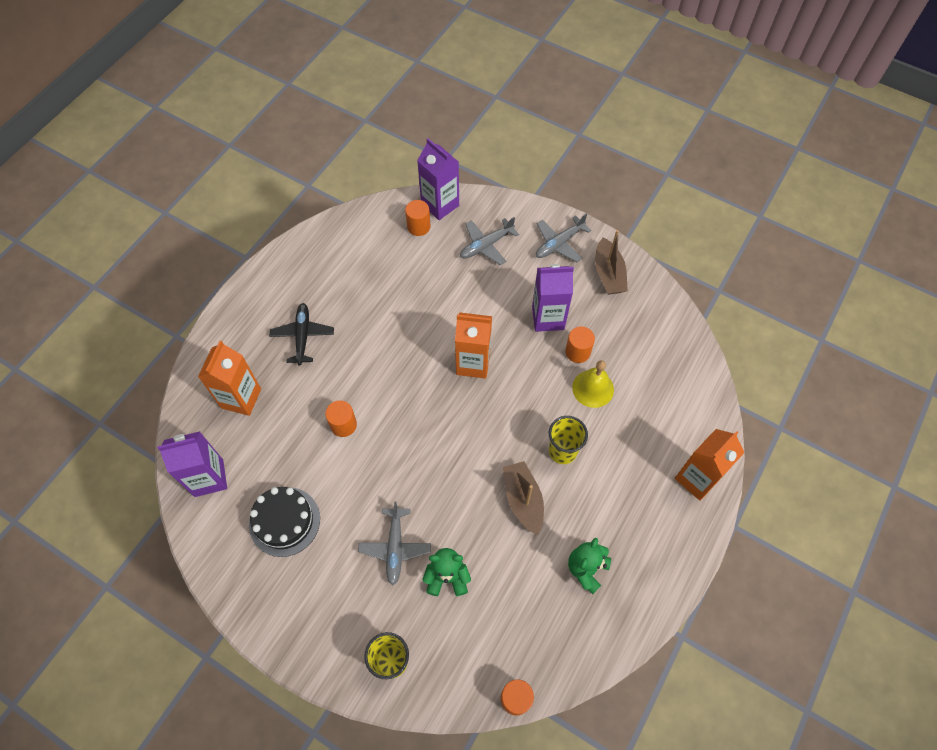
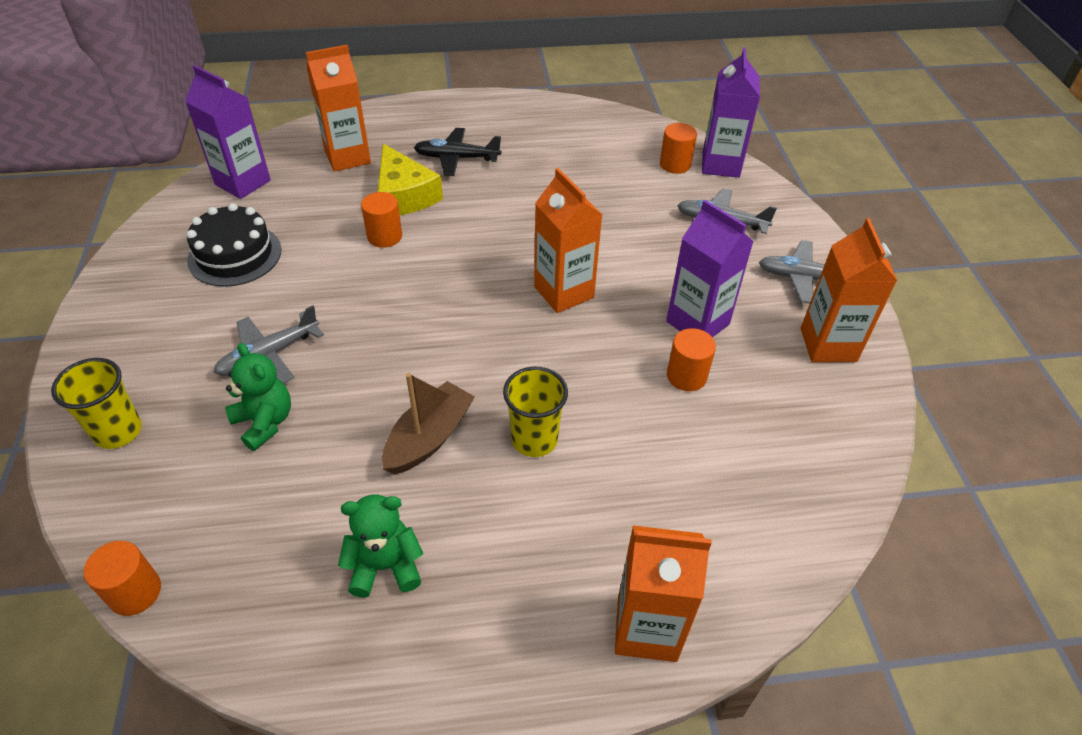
camera: 50 degrees right, 15 degrees down
black plane [269,303,334,366] -> black plane turned 135 degrees counterclockwise [414,128,501,176]
yellow bell [572,360,614,408] -> none
brown boat [595,230,628,295] -> orange carton [801,218,897,362]
none -> yellow cheese [377,144,443,215]

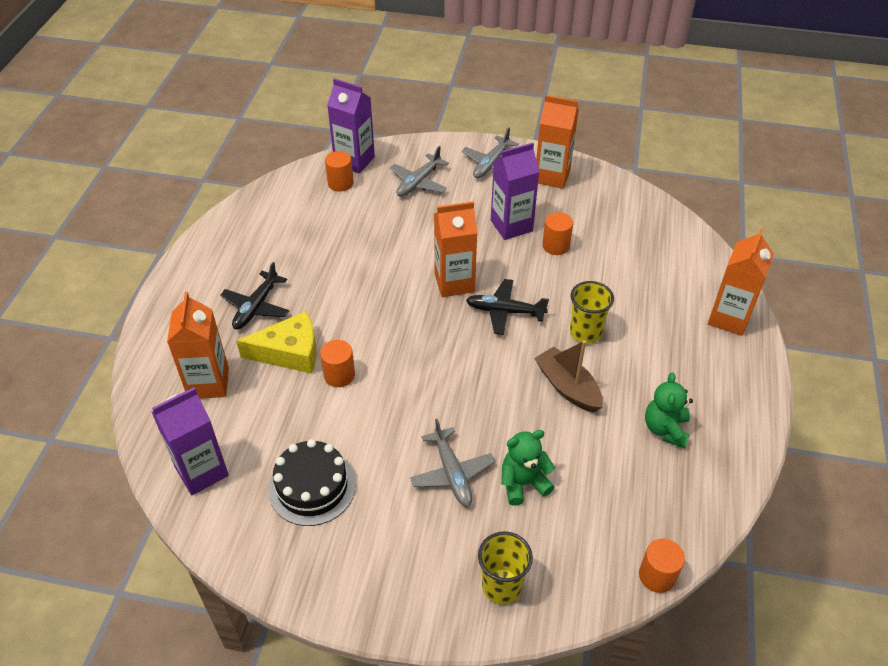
camera: 70 degrees left, 0 degrees up
none -> black plane [466,279,549,335]

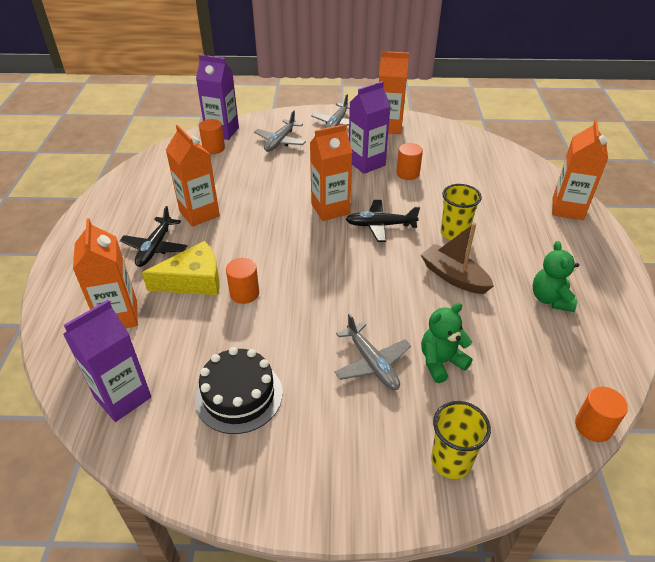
camera: 10 degrees left, 5 degrees down
none -> orange carton [166,125,220,227]

